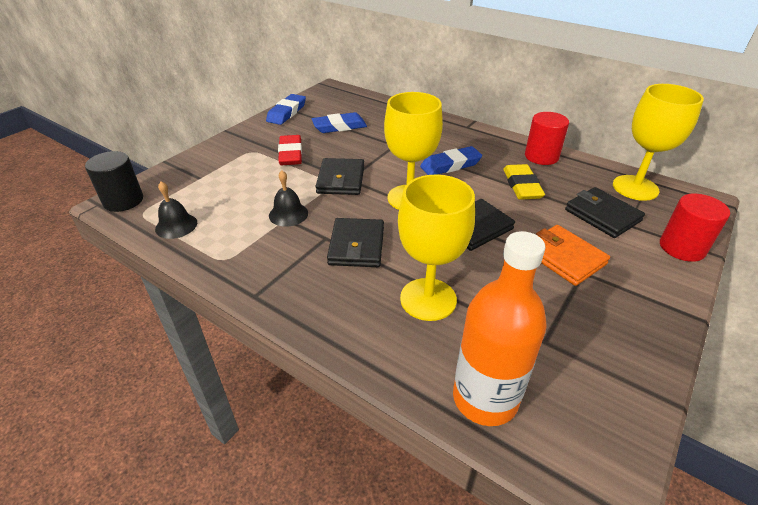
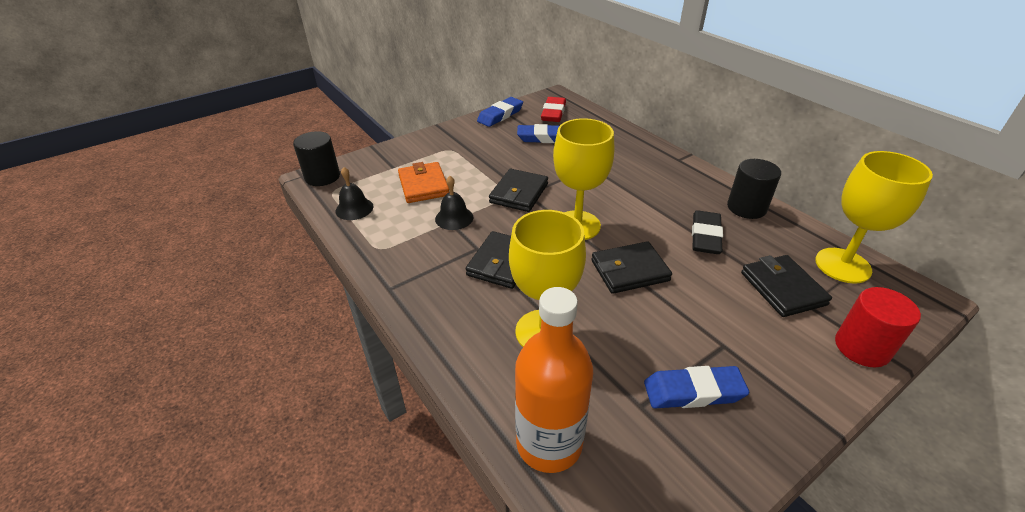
camera: 20 degrees right, 0 degrees up
red eraser [278,135,302,165] -> red eraser moved to [541,97,566,122]
blue eraser [420,146,482,175] -> blue eraser moved to [644,366,749,409]
yellow eraser [503,164,545,200] -> black eraser [692,210,723,254]
red cylinder [525,112,569,165] -> black cylinder [727,159,781,219]
orange wallet [536,225,610,286] -> orange wallet moved to [398,162,449,203]

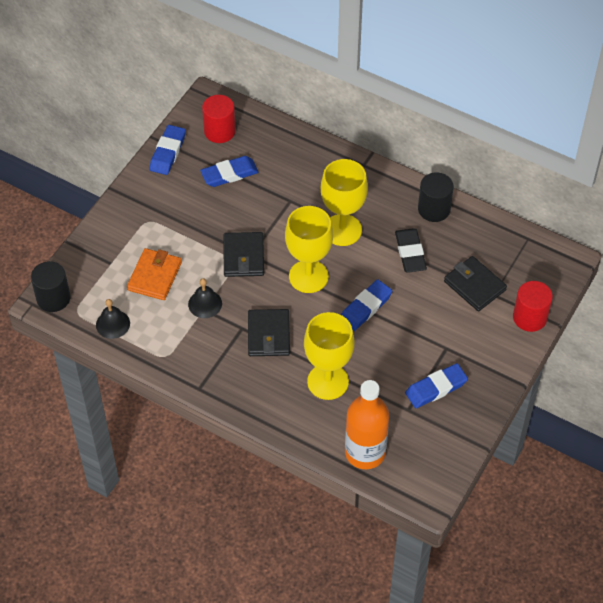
camera: 25 degrees left, 15 degrees up
orange wallet [398,162,449,203] -> orange wallet turned 60 degrees clockwise [127,248,182,300]
red eraser [541,97,566,122] -> red cylinder [202,95,236,143]
black wallet [591,241,672,294] -> blue eraser [341,279,392,331]
yellow goblet [815,151,933,284] -> yellow goblet moved to [321,159,368,246]

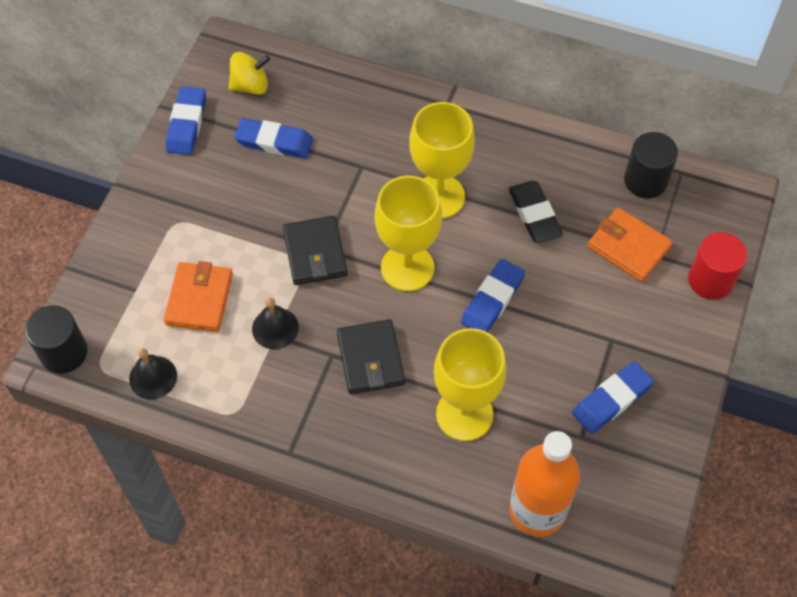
camera: 10 degrees left, 5 degrees up
blue eraser [200,156,259,187] -> blue eraser turned 45 degrees clockwise [234,118,313,158]
red cylinder [202,95,236,143] -> yellow spinning top [229,52,270,95]
black cylinder [418,172,454,222] -> black cylinder moved to [624,132,678,198]
black wallet [444,256,507,311] -> orange wallet [587,207,673,282]

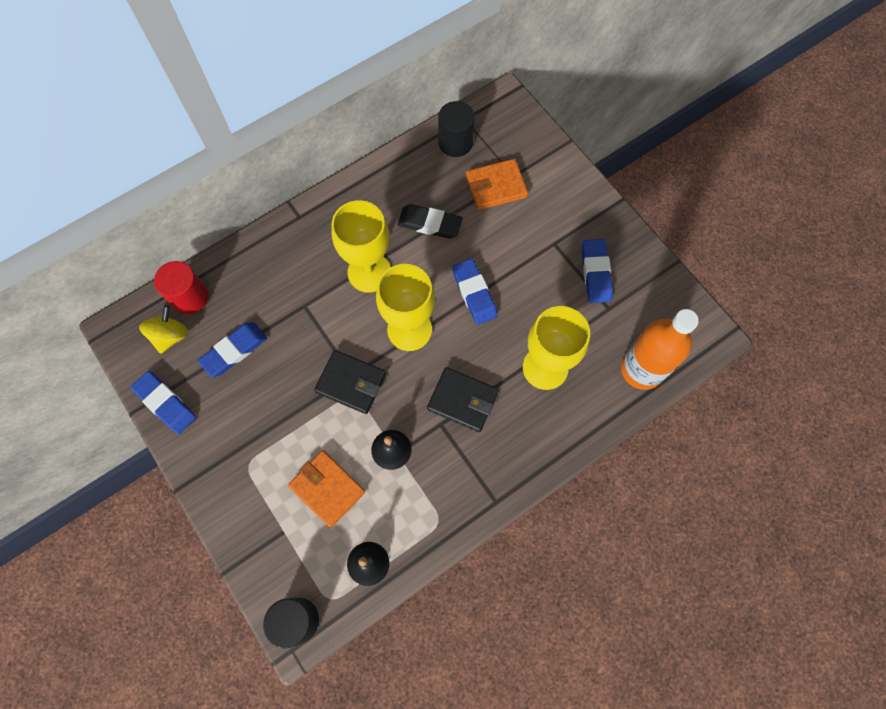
camera: 55 degrees left, 10 degrees up
red cylinder [688,232,747,300] -> red cylinder moved to [154,261,208,315]

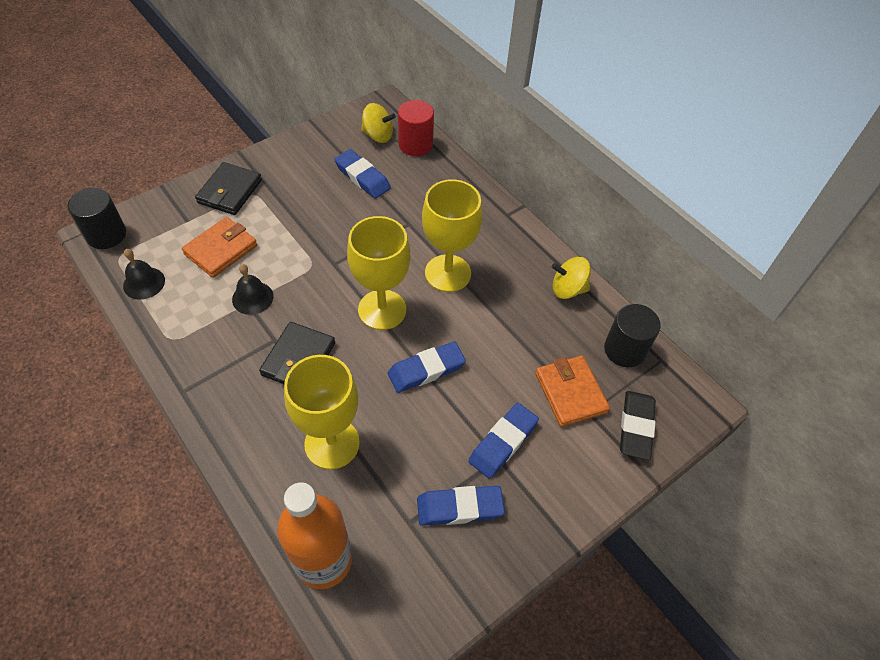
camera: 85 degrees right, 15 degrees down
blue eraser [131,371,196,434] -> blue eraser moved to [468,403,539,479]
black wallet [314,350,386,414] -> black wallet moved to [195,162,262,215]
black eraser [397,204,463,239] -> black eraser moved to [620,391,656,460]
none -> yellow spinning top [552,257,591,299]

